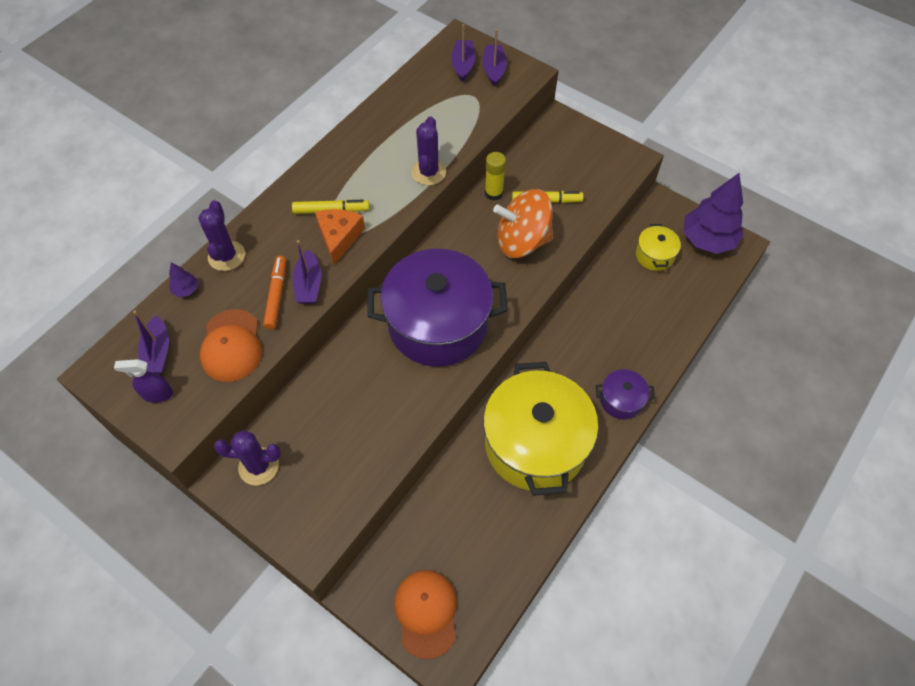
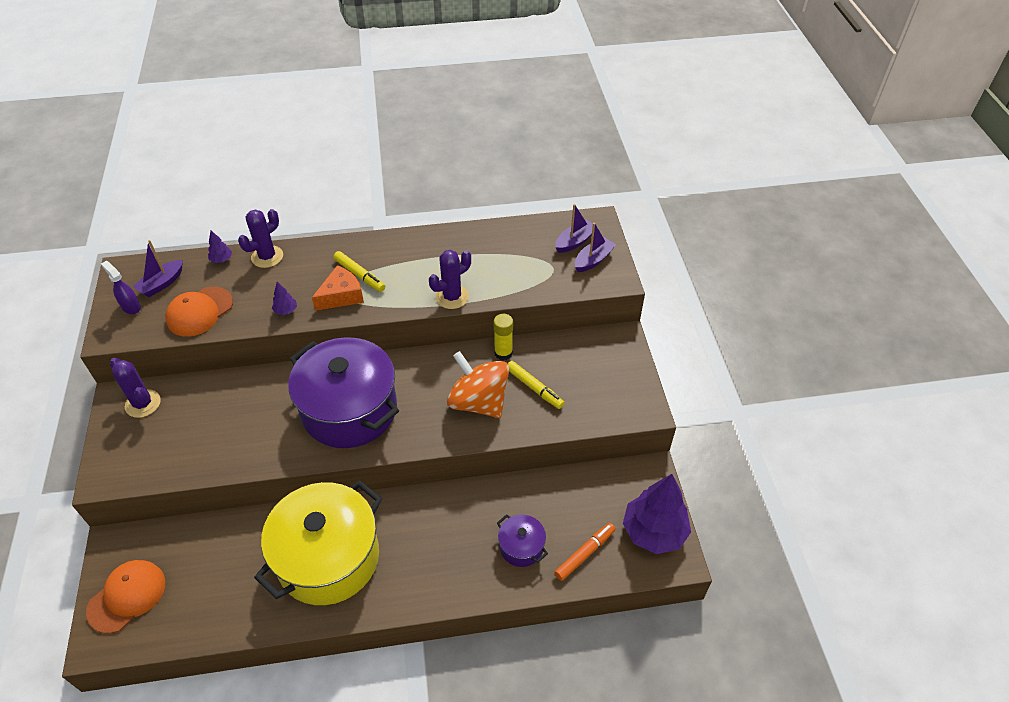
camera: 45 degrees right, 10 degrees down
orange marker [263,256,286,329] -> orange marker moved to [554,523,616,581]
purple boat [293,240,322,304] -> purple tree [272,282,297,315]
purple pot [596,369,655,419] -> purple pot moved to [497,514,548,567]
yellow pot [636,224,681,271] -> none

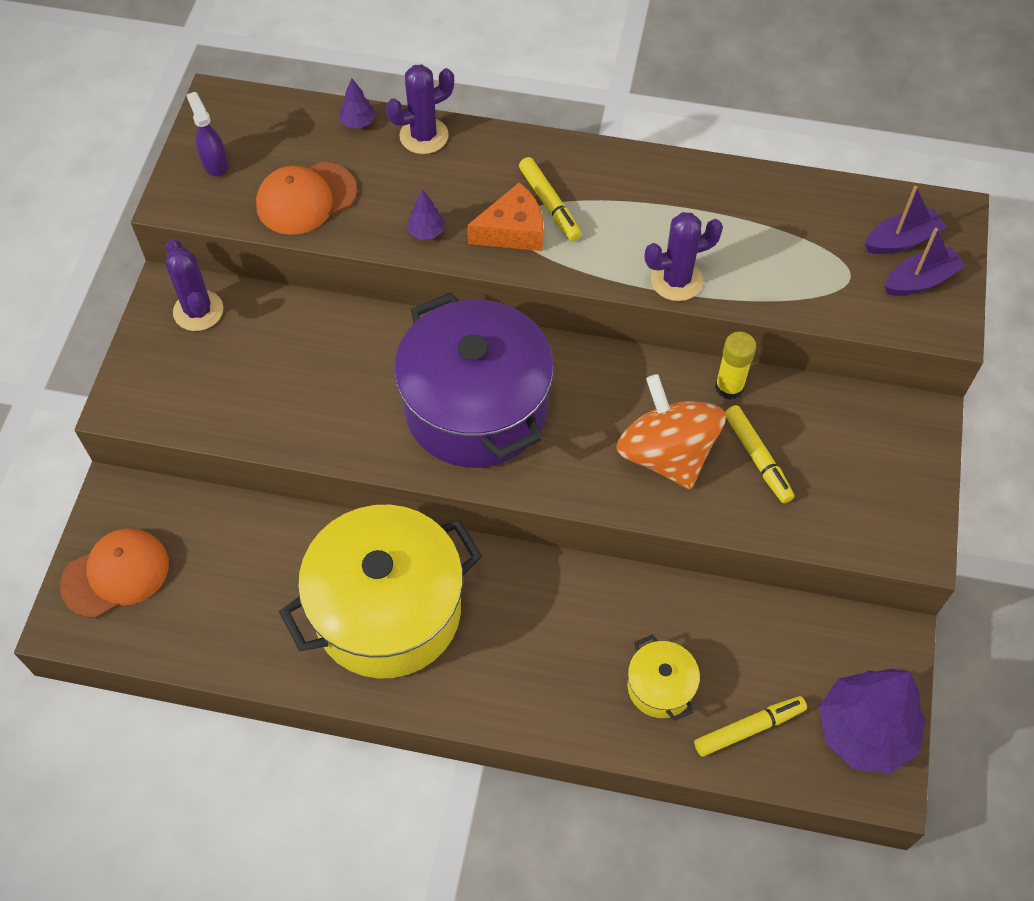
camera: 20 degrees right, 10 degrees up
purple boat [133,240,183,297] -> none
purple pot [497,514,548,567] -> yellow pot [627,634,700,721]
orange marker [554,523,616,581] -> yellow marker [694,696,807,757]

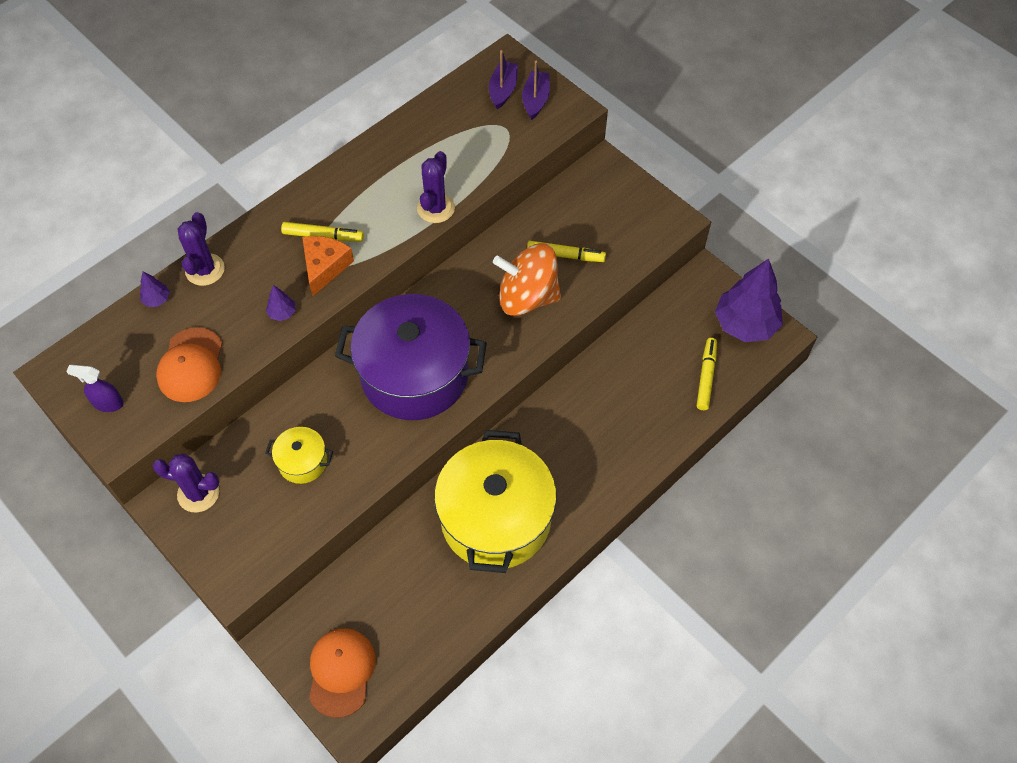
camera: 55 degrees left, 0 degrees up
yellow pot [627,634,700,721] -> yellow pot moved to [265,427,333,484]
yellow glue stick [715,332,756,400] -> none

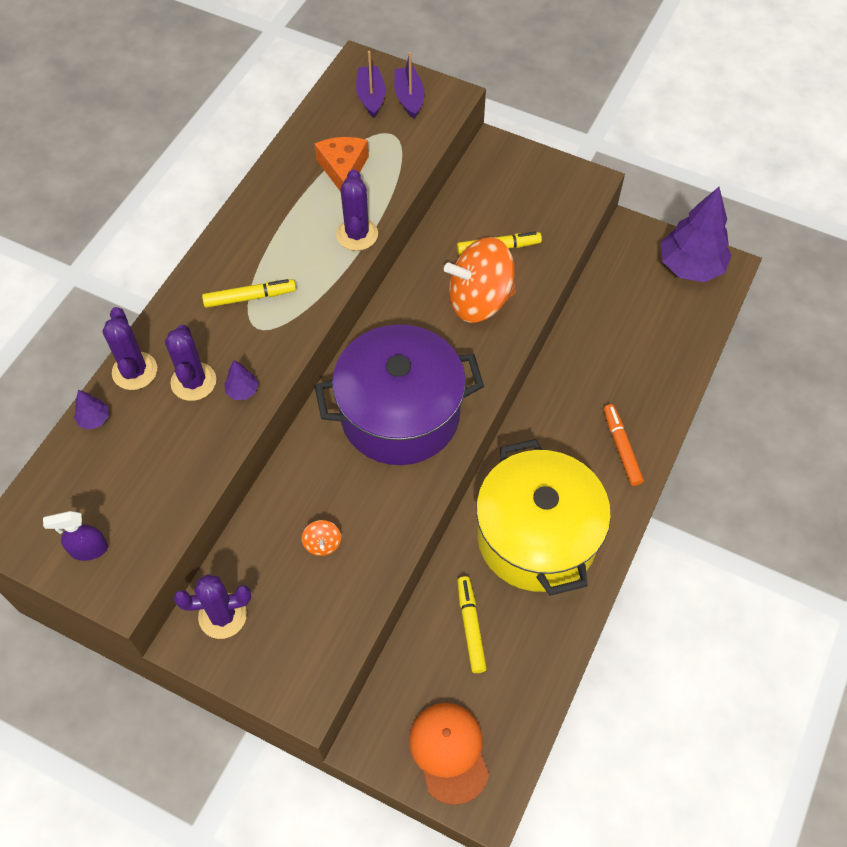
camera: 20 degrees left, 0 degrees up
orange cap [156,327,222,402] -> none
yellow pot [265,427,333,484] -> orange spinning top [302,520,341,556]
orange cheese [302,236,354,296] -> orange cheese moved to [314,137,369,192]
yellow marker [697,338,717,410] -> yellow marker moved to [457,576,487,673]
none -> purple cactus [165,325,216,401]
none -> orange marker [604,404,644,486]

